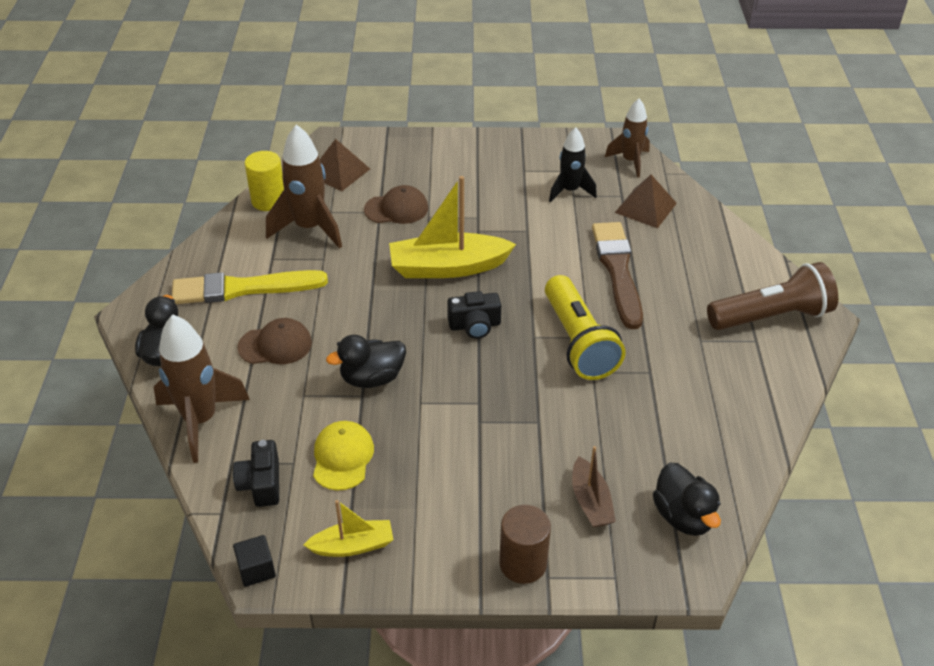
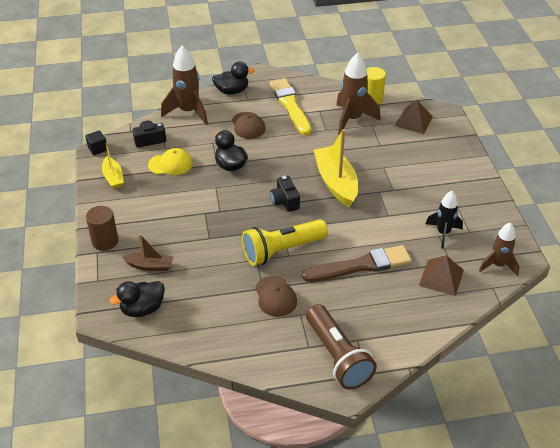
camera: 80 degrees right, 0 degrees up
brown cap [364,185,428,224] -> brown cap moved to [255,276,297,317]
brown boat [572,446,616,528] -> brown boat turned 150 degrees counterclockwise [122,234,173,271]

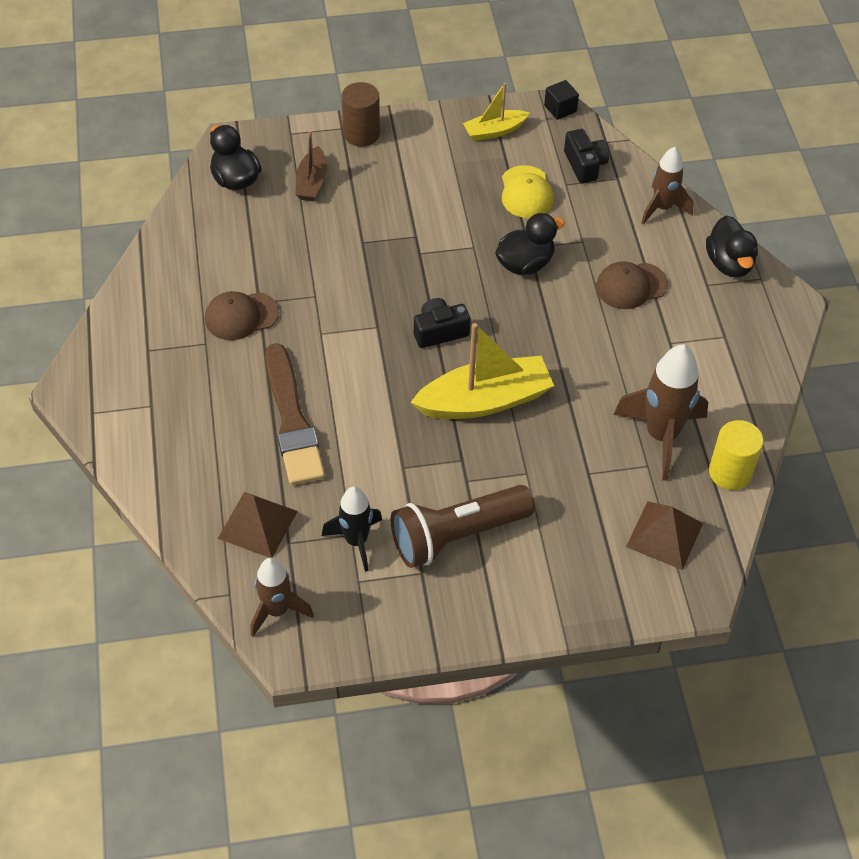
camera: 90 degrees right, 10 degrees up
brown rocket [161,46,208,125] -> brown rocket [641,147,693,224], size x0.64
yellow flashlight [242,219,328,266] -> none
yellow brush [270,78,311,135] -> none
brown flashlight [306,304,377,389] -> brown flashlight moved to [391,485,535,568]

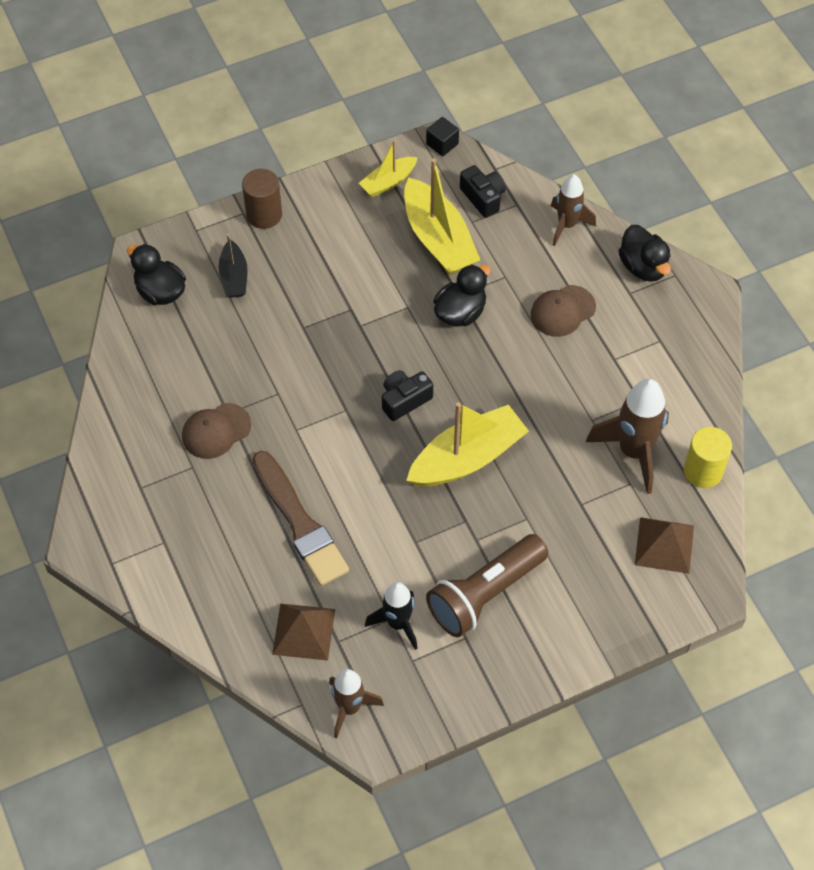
camera: 15 degrees left, 5 degrees up
brown boat [295,130,327,201] -> black boat [219,233,248,298]
yellow cap [502,165,554,218] -> yellow boat [404,158,480,275]

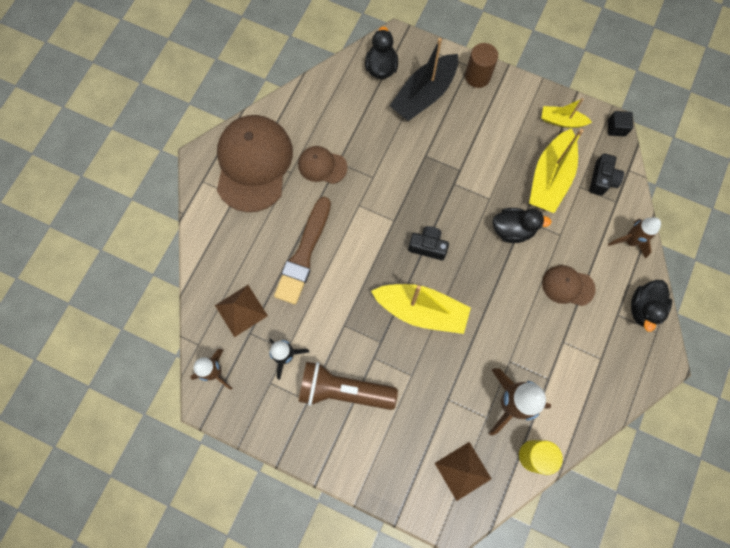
camera: 50 degrees right, 15 degrees up
black boat [219,233,248,298] -> black boat [390,38,458,121], size x1.81
none -> brown cap [217,115,293,212]

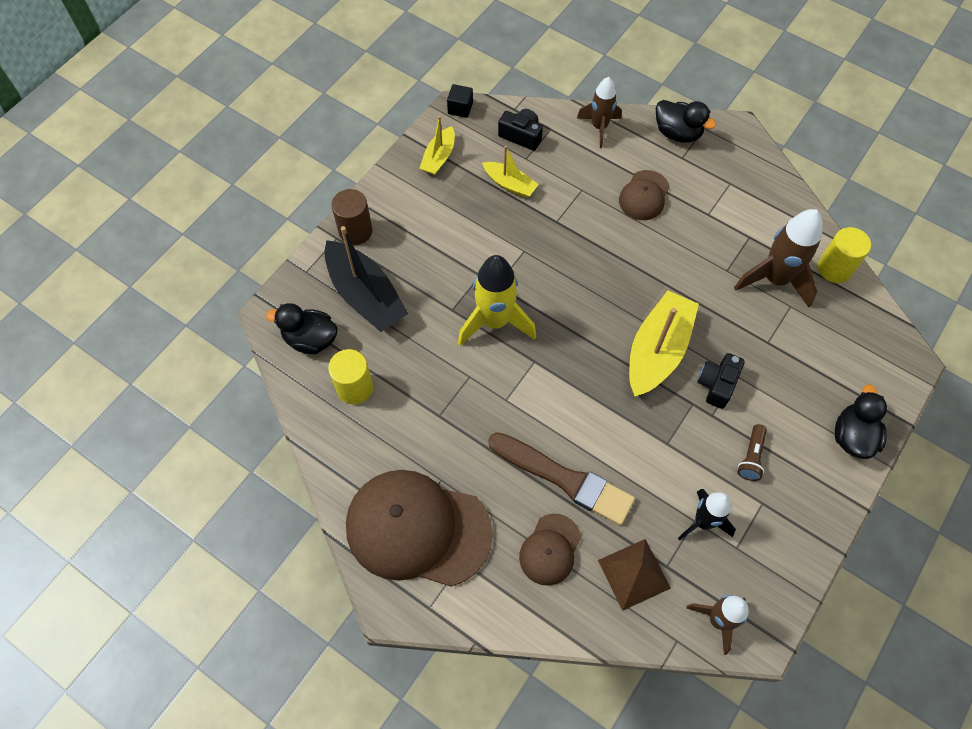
camera: 80 degrees left, 10 degrees down
brown cap [298,146,348,184] -> brown cap moved to [519,514,581,586]
brown flashlight [298,362,398,410] -> brown flashlight [738,424,767,481], size x0.47
black camera [408,226,449,260] -> black camera moved to [698,353,745,409]
brown pyramid [435,442,492,501] -> none
black duck [492,208,552,243] -> black duck moved to [835,385,887,459]
yellow boat [529,128,584,213] -> yellow boat [482,146,539,198], size x0.55
none -> yellow cylinder [328,349,373,404]
none -> yellow rocket [458,255,536,346]

